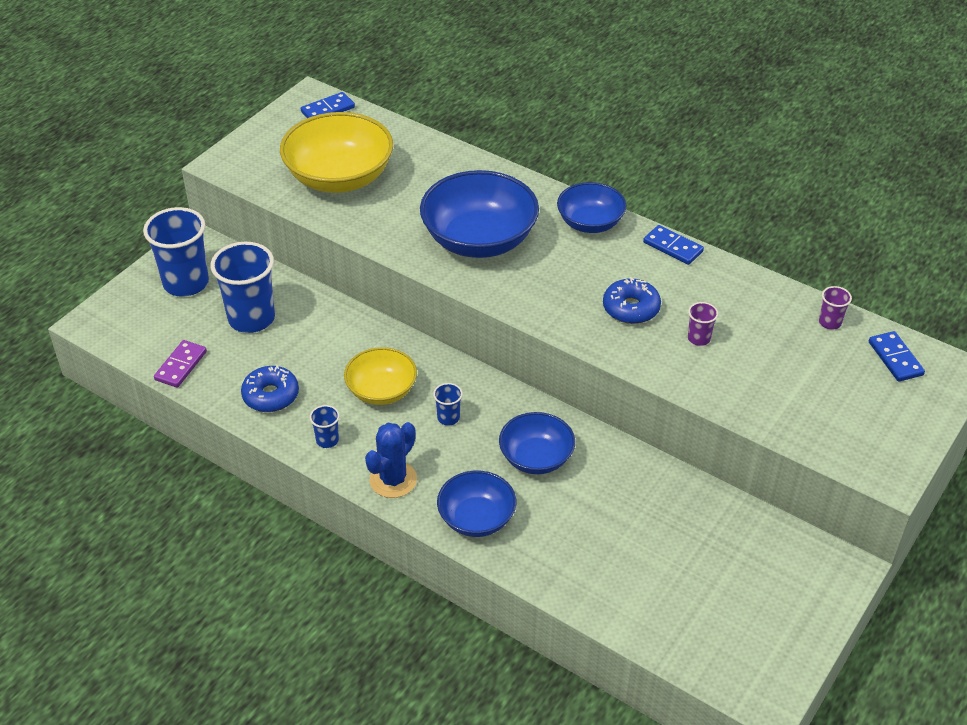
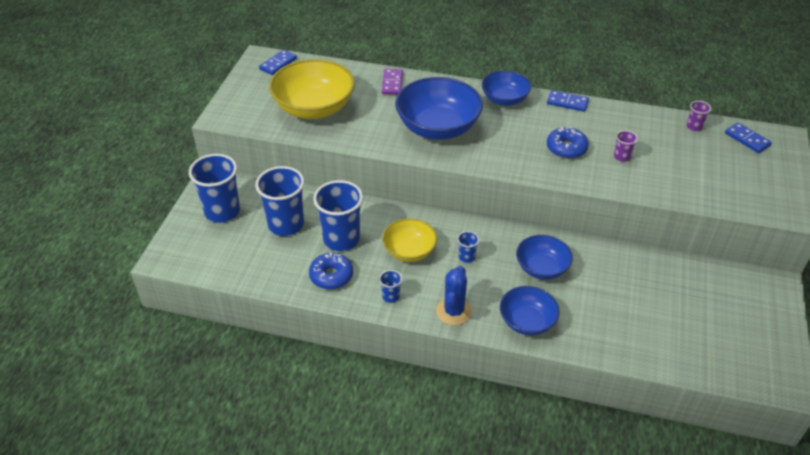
camera: 20 degrees left, 0 degrees up
purple domino [154,340,207,388] -> purple domino moved to [382,69,403,95]
none -> blue cup [313,180,363,251]

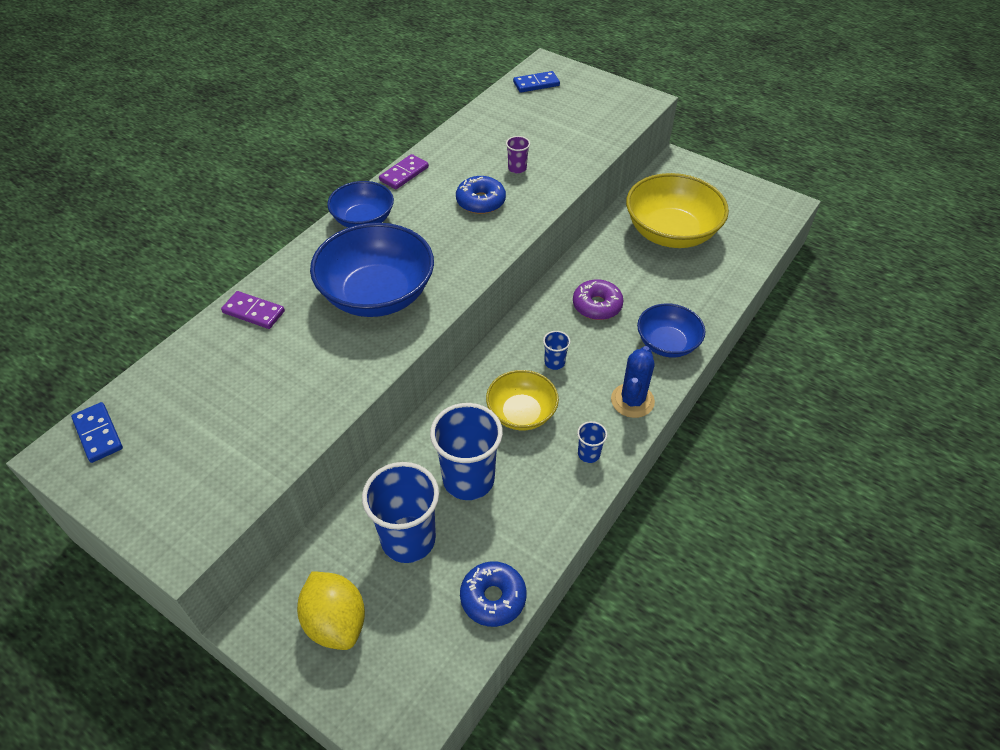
camera: 70 degrees left, 5 degrees up
blue cup [189,154,240,223] -> yellow lemon [297,572,365,650]
yellow bowl [269,59,355,119] -> yellow bowl moved to [626,173,729,248]
blue donut [309,252,353,289] -> blue donut moved to [460,561,526,627]
blue cactus [436,266,472,325] -> blue cactus turned 75 degrees clockwise [611,346,655,418]
blue bowl [516,235,573,280] -> purple donut [573,279,624,320]
blue domino [547,90,589,112] -> purple domino [379,154,429,189]
purple cup [687,101,711,131] -> none

